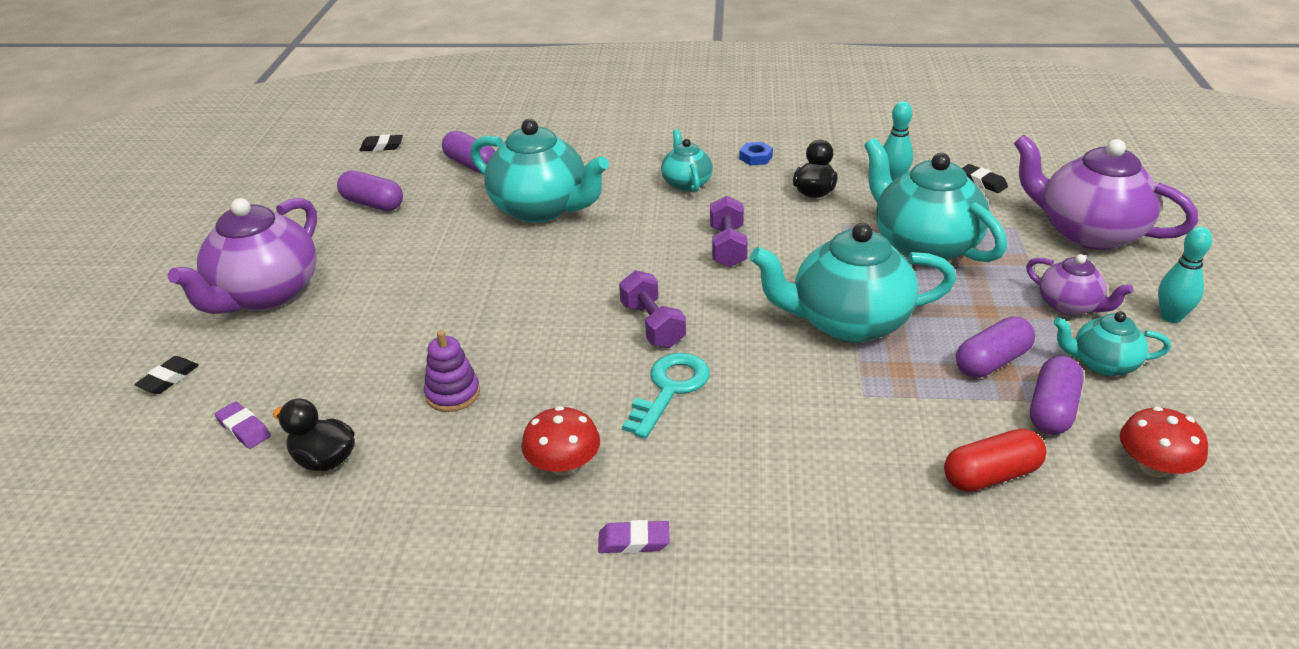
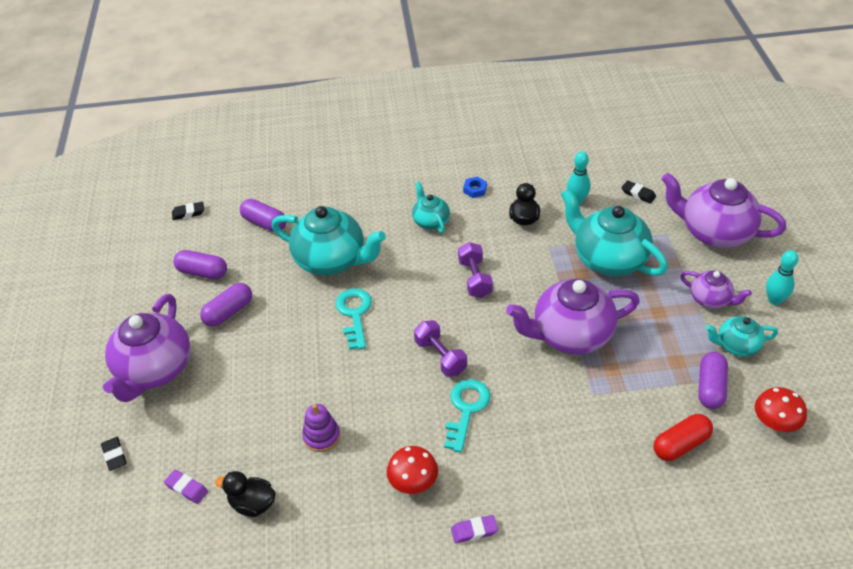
camera: 10 degrees left, 10 degrees up
black eraser [134,356,199,394] -> black eraser turned 45 degrees counterclockwise [101,437,126,471]
turquoise teapot [750,223,956,343] -> purple teapot [506,279,640,354]
purple capsule [956,316,1035,378] -> purple capsule moved to [200,283,252,327]
none -> turquoise key [335,288,372,350]

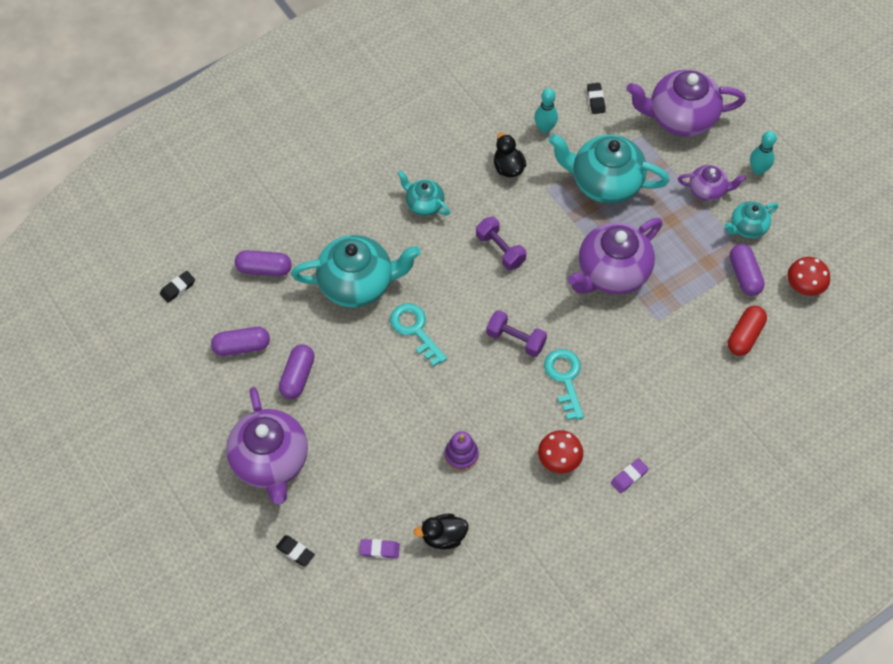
camera: 30 degrees left, 15 degrees up
blue nut [463,176,487,198] -> none
black eraser [622,180,656,204] -> black eraser turned 75 degrees clockwise [587,83,606,114]

